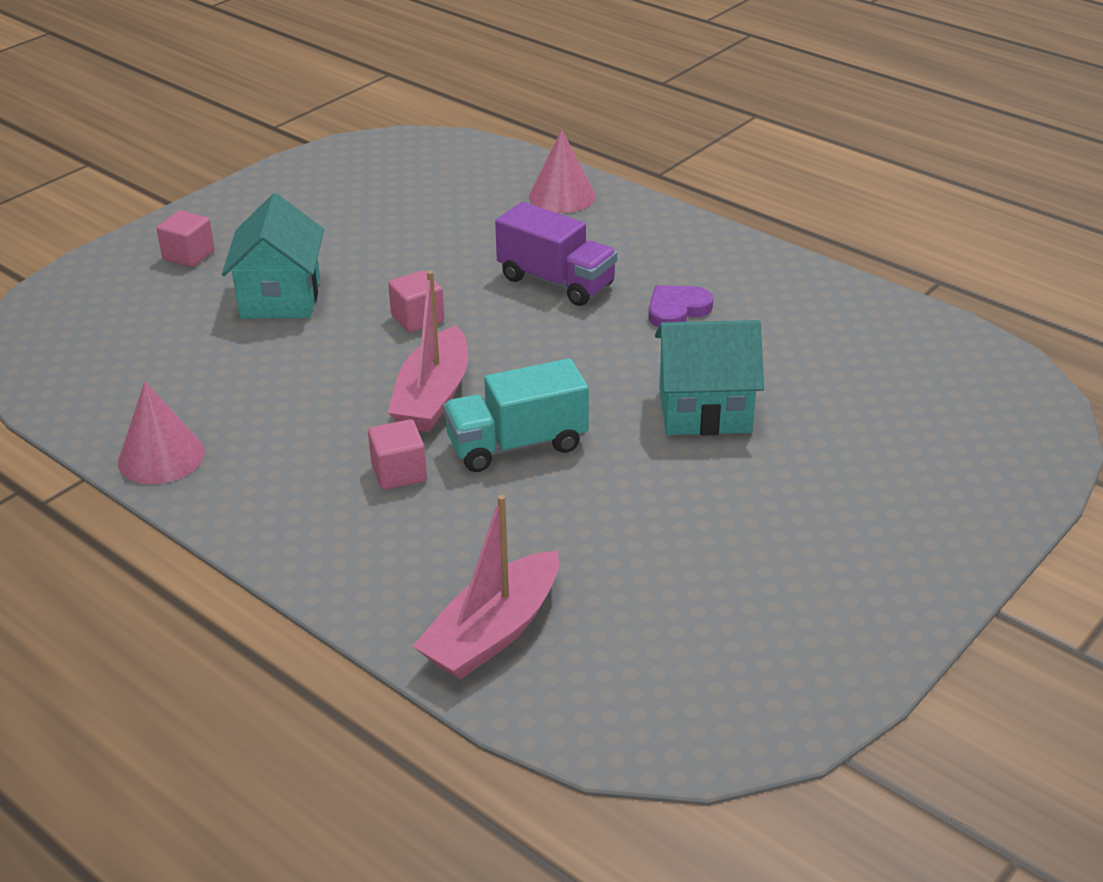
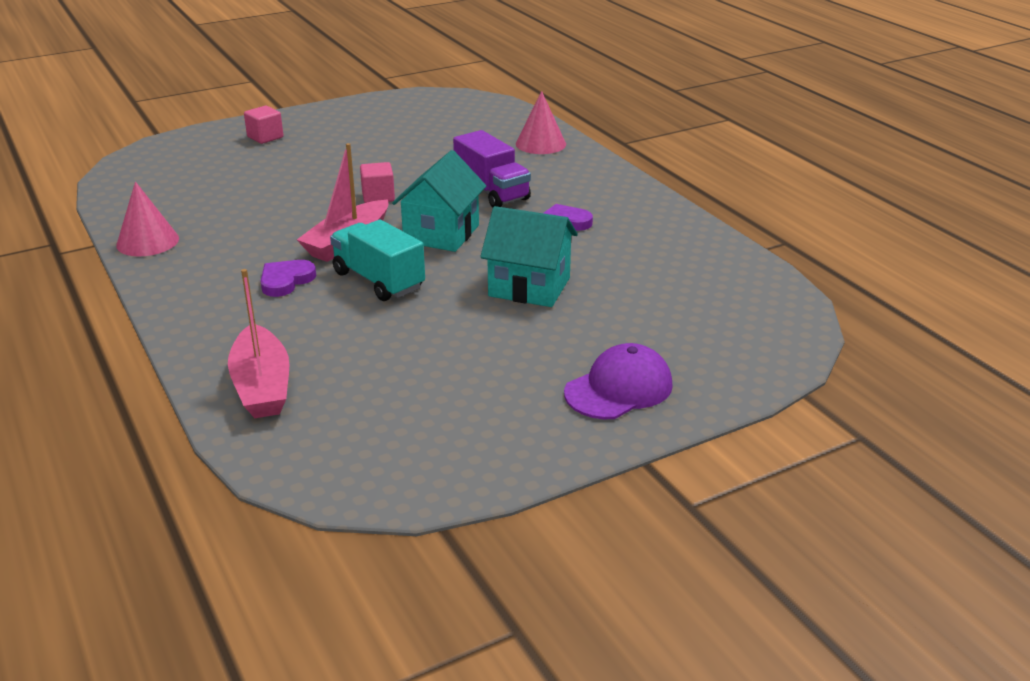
camera: 20 degrees right, 5 degrees down
turquoise house [222,193,324,319] -> turquoise house moved to [392,150,486,252]
pink cube [368,419,427,490] -> purple heart [261,260,316,297]
pink boat [413,495,559,680] -> pink boat turned 75 degrees counterclockwise [228,269,289,418]
turquoise truck [443,358,589,472] -> turquoise truck turned 45 degrees clockwise [330,220,425,301]
none -> purple cap [564,343,673,419]

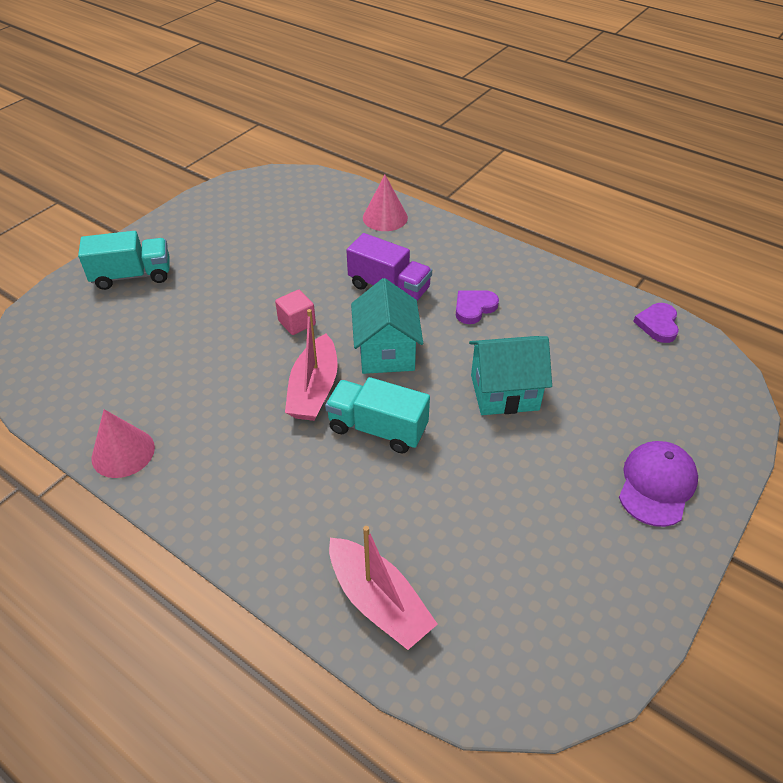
camera: 25 degrees left, 15 degrees up
pink cube [244,106,283,144] -> turquoise truck [78,231,169,290]
purple heart [261,260,316,297] -> purple heart moved to [633,303,679,343]

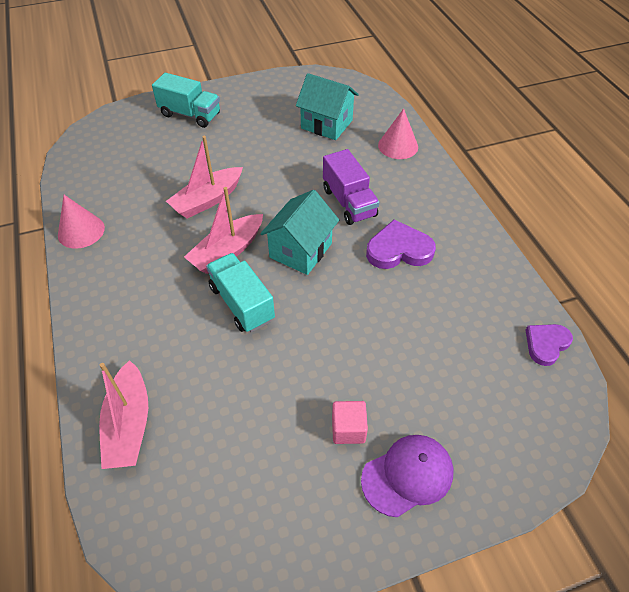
camera: 35 degrees right, 5 degrees up
pink cube [275,290,316,335] -> pink cube moved to [332,401,368,444]
purple heart [456,290,499,324] -> purple heart [366,220,436,269], size x1.51
turquoise house [469,336,552,415] -> turquoise house moved to [296,73,359,140]
none -> pink boat [166,136,243,218]

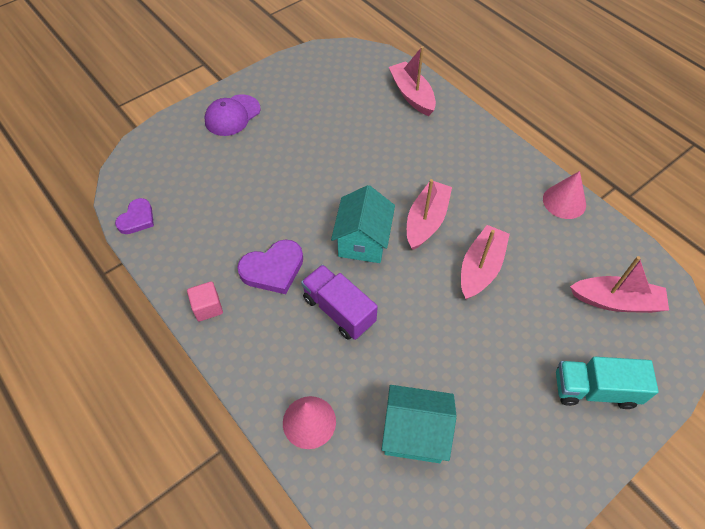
camera: 160 degrees right, 5 degrees up
turquoise truck [206,253,275,332] -> none
pink cube [332,401,368,444] -> pink cube moved to [187,281,223,322]
none -> pink boat [570,256,669,313]

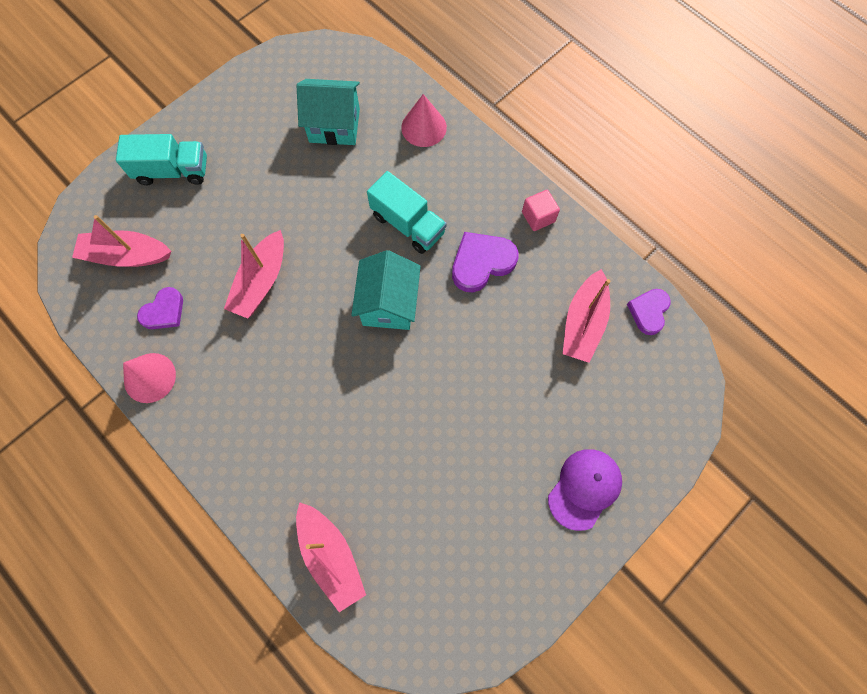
camera: 175 degrees right, 15 degrees up
purple truck [301,265,378,340] -> turquoise truck [367,171,447,254]
pink boat [407,179,452,250] -> pink boat moved to [563,269,611,363]
none -> purple heart [137,287,183,329]

